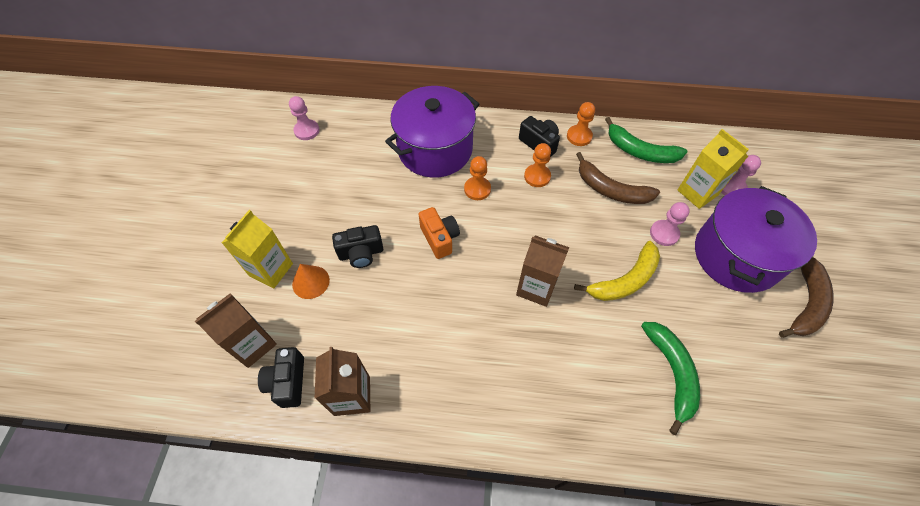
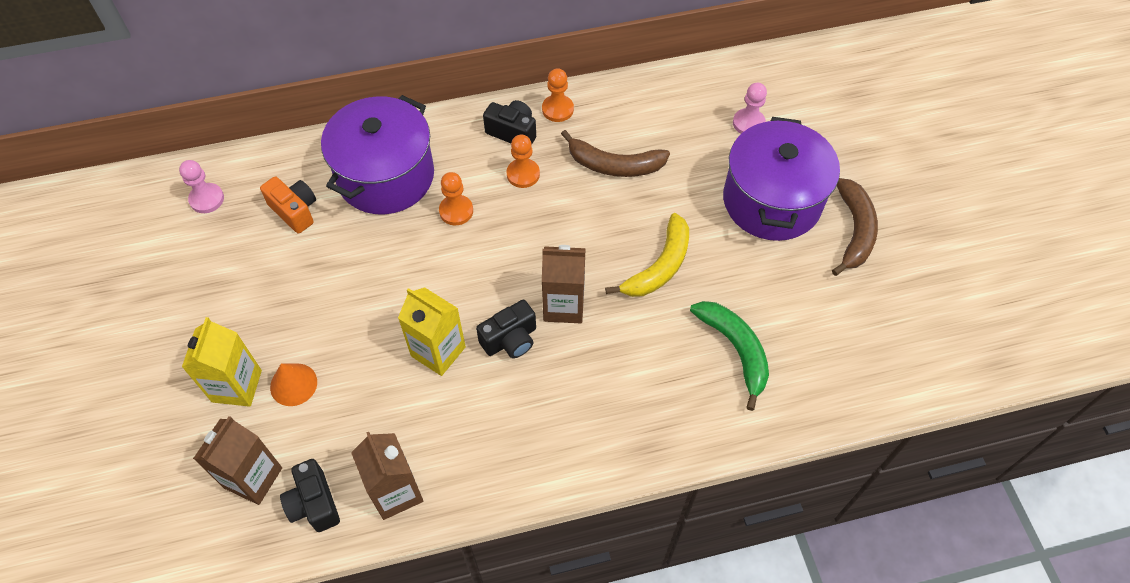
camera: 20 degrees left, 0 degrees up
black camera [332,225,383,268] -> black camera moved to [476,300,536,358]
orange camera [419,207,460,259] -> orange camera moved to [260,176,316,234]
green banana [605,117,687,163] -> none
pink pawn [650,202,690,246] -> none
yellow carton [678,129,749,209] -> yellow carton moved to [398,287,466,376]

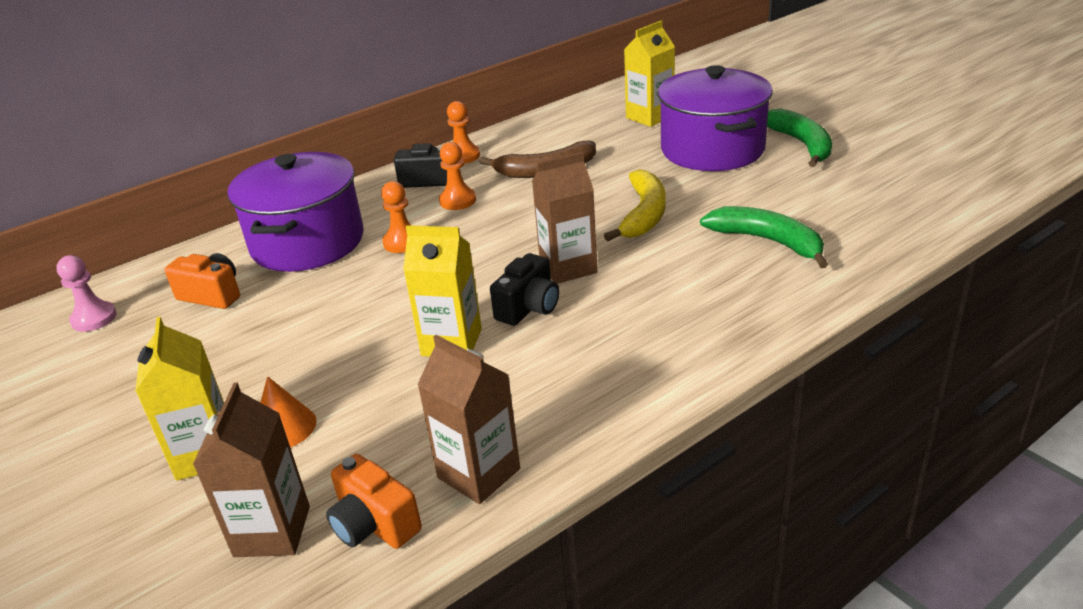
camera: 20 degrees left, 25 degrees down
black camera [280,459,340,532] -> orange camera [326,454,422,549]
pink pawn [733,83,767,134] -> yellow carton [624,21,675,127]
brown banana [832,178,878,276] -> green banana [767,108,832,167]

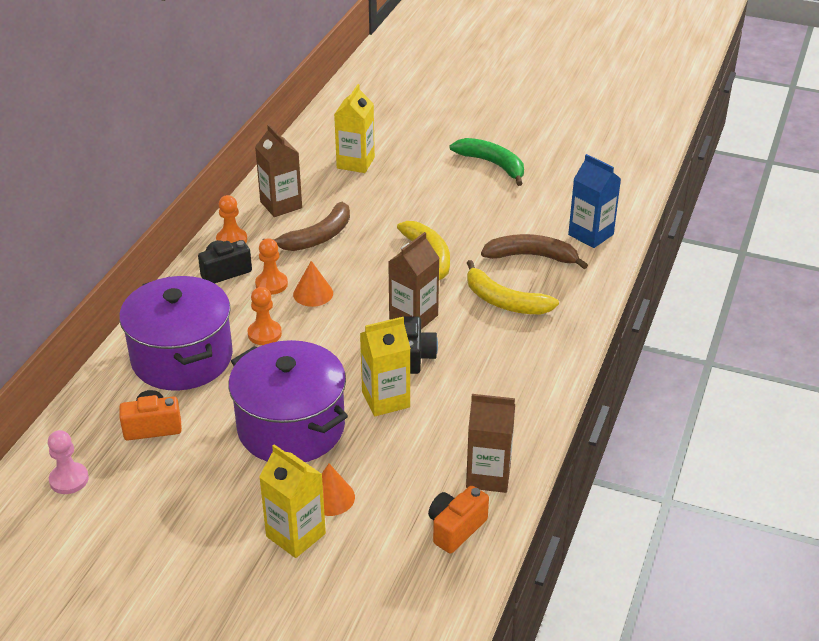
camera: 35 degrees left, 5 degrees up
brown carton [193,383,310,557] -> brown carton moved to [255,124,302,217]
orange camera [326,454,422,549] -> orange camera turned 120 degrees clockwise [428,486,489,554]
purple pot [658,65,773,171] -> purple pot moved to [228,340,348,462]
green banana [700,206,828,268] -> brown banana [481,234,588,269]
none -> orange cone [293,261,333,307]
none -> yellow banana [467,260,559,314]
none -> blue carton [568,154,621,248]

